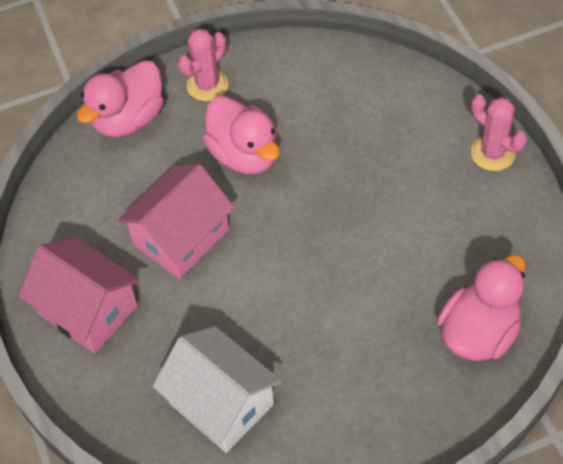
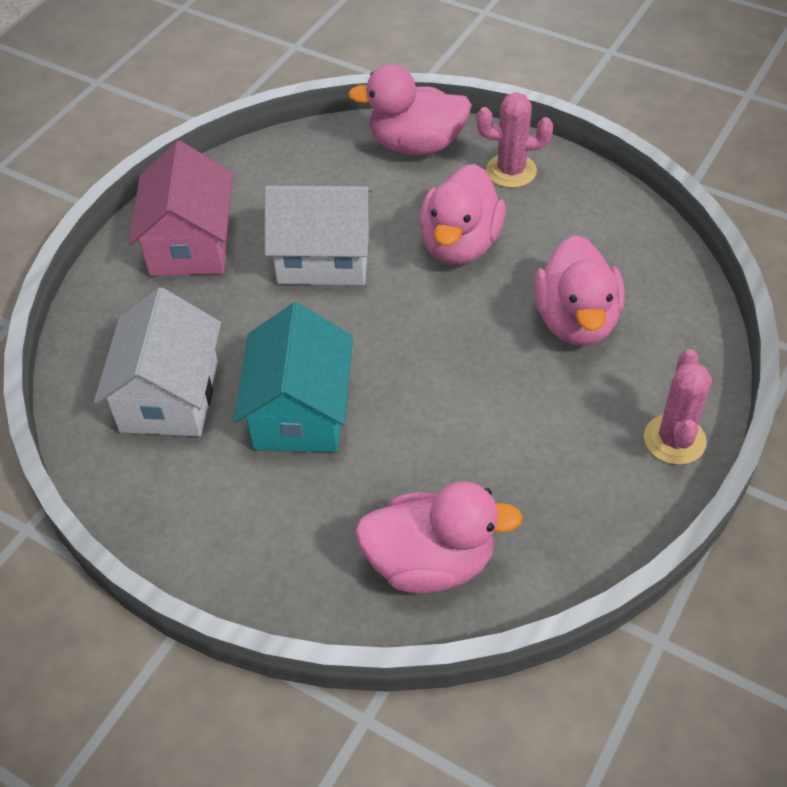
camera: 50 degrees right, 5 degrees down
pink house [117,164,235,279] -> white house [265,186,373,285]
none -> turquoise house [234,302,353,452]
none -> pink duck [534,235,625,346]

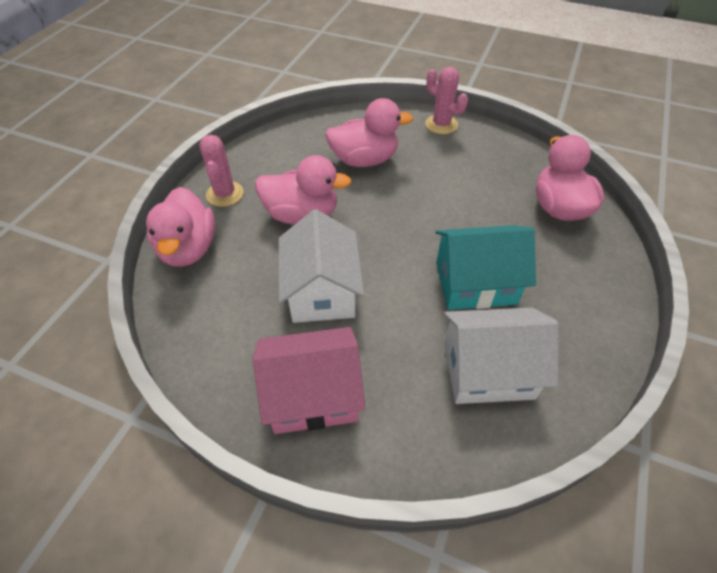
camera: 100 degrees left, 0 degrees up
pink cactus [644,349,712,465] -> pink cactus turned 45 degrees clockwise [425,67,468,134]

